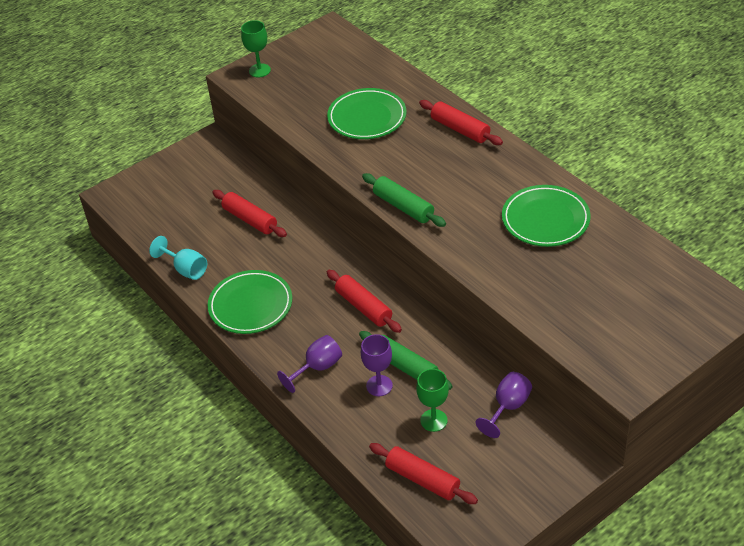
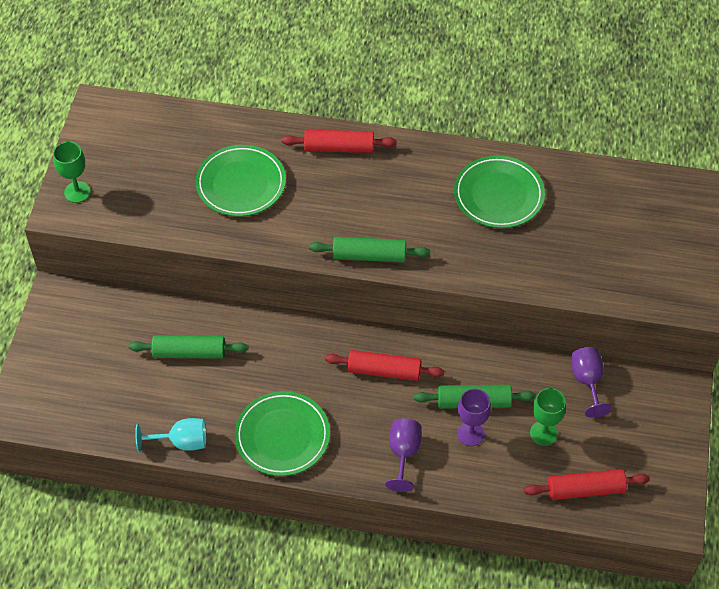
camera: 45 degrees left, 10 degrees up
red rolling pin [212,190,287,237] -> green rolling pin [129,335,248,359]

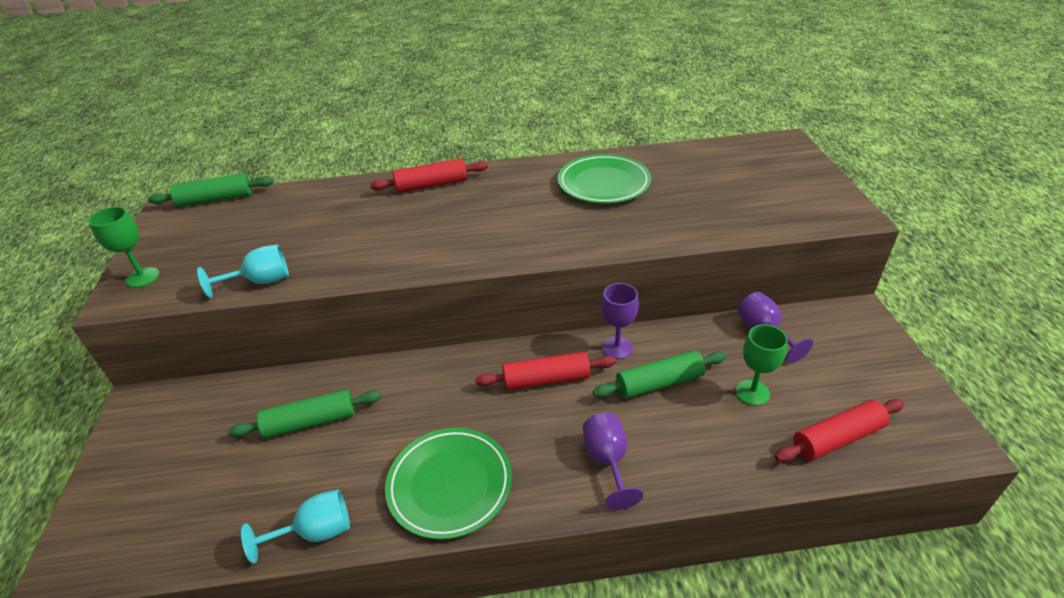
camera: 15 degrees left, 15 degrees down
green plate [196,145,286,217] -> none
green rolling pin [309,237,430,263] -> green rolling pin moved to [148,173,274,207]
purple goblet [457,388,491,446] -> purple goblet moved to [601,283,639,359]
none -> turquoise goblet [197,244,289,298]

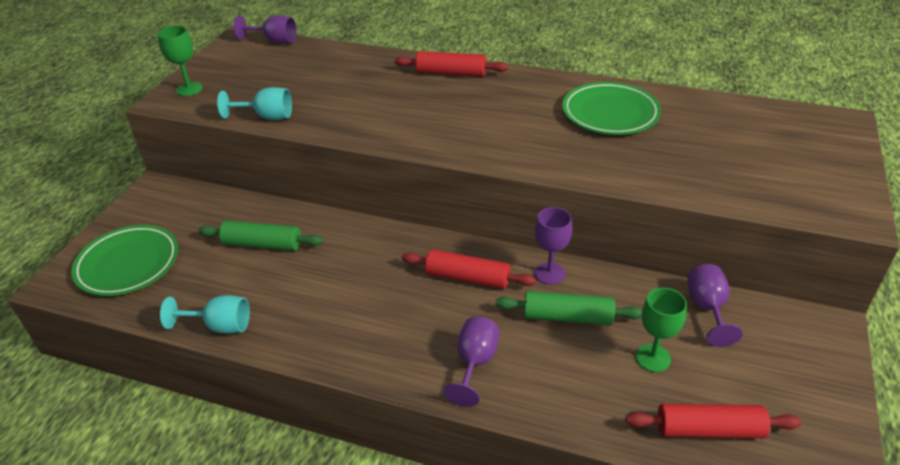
camera: 25 degrees right, 0 degrees up
green rolling pin [148,173,274,207] -> purple goblet [233,15,297,44]
green plate [385,428,512,540] -> green plate moved to [71,225,178,296]

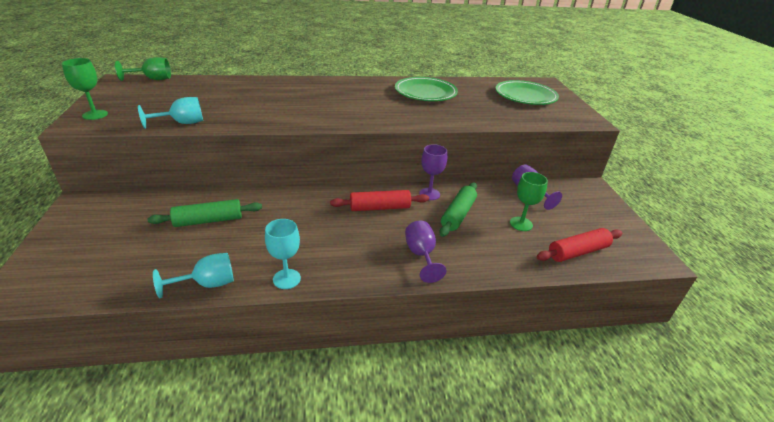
camera: 30 degrees left, 5 degrees down
green plate [71,225,178,296] -> green plate moved to [495,80,559,105]
purple goblet [233,15,297,44] -> green goblet [115,57,171,81]
red rolling pin [395,51,508,77] -> none
green rolling pin [496,291,642,325] -> green rolling pin turned 45 degrees counterclockwise [440,182,477,237]
none -> turquoise goblet [265,219,301,289]

